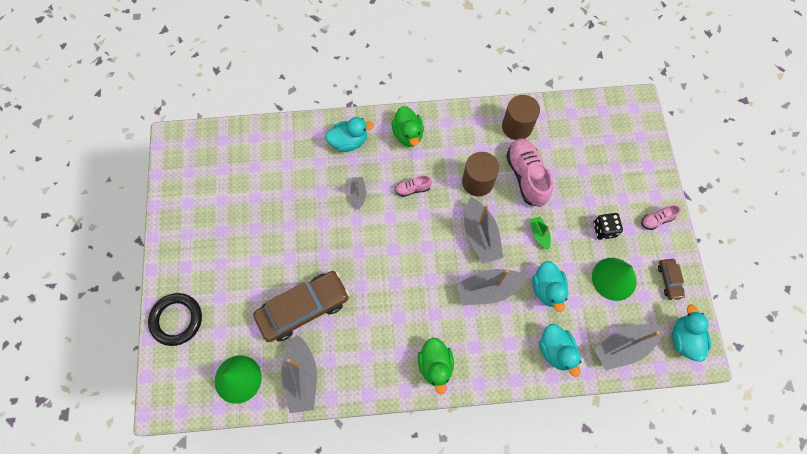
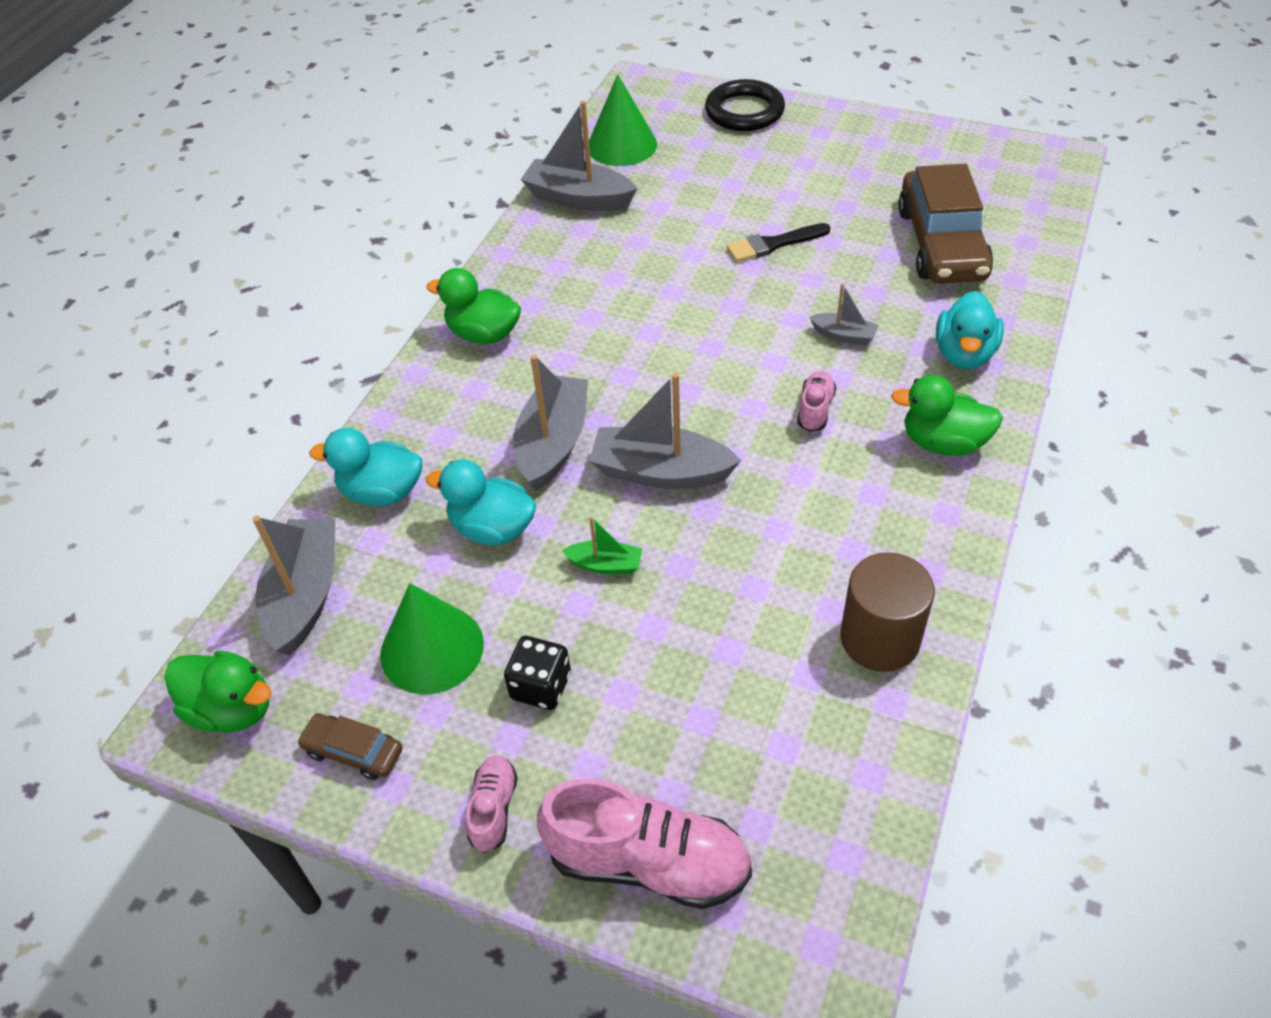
camera: 120 degrees right, 20 degrees down
brown car [253,271,350,342] -> brown car moved to [898,164,993,284]
brown cylinder [462,152,499,196] -> none
pink shoe [506,139,553,207] -> pink shoe moved to [537,778,752,909]
turquoise duck [672,304,711,362] -> green duck [164,651,271,732]
none -> black brush [726,223,830,262]

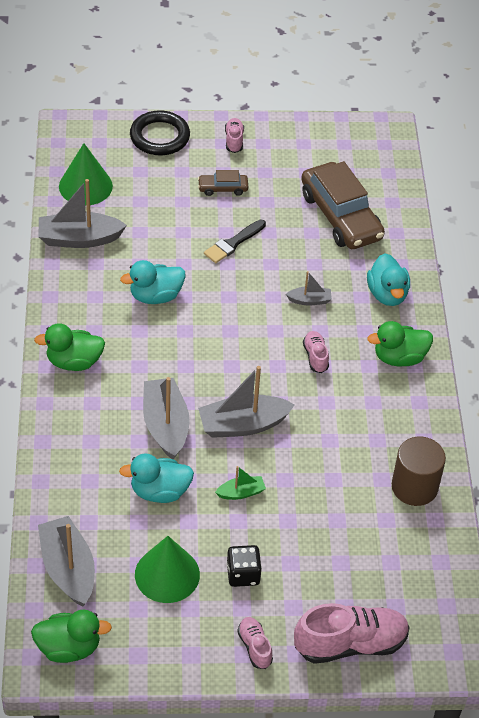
camera: 30 degrees left, 0 degrees up
brown car [297,713,403,780] -> brown car moved to [198,170,248,196]
turquoise duck [309,428,422,506] -> turquoise duck moved to [120,260,186,304]
none -> pink shoe [225,118,244,153]

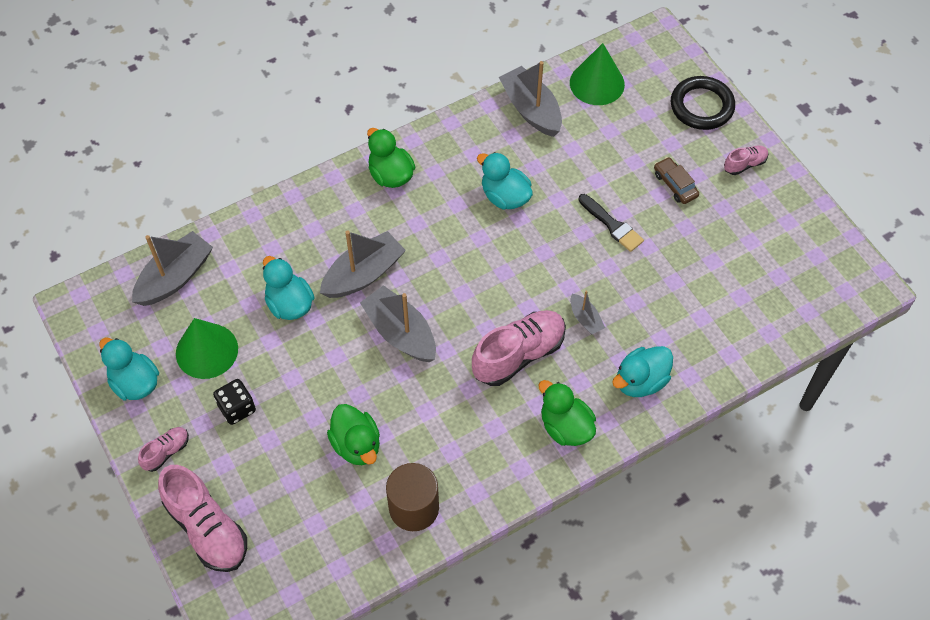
camera: 65 degrees right, 10 degrees up
green duck [31,609,112,663] -> green duck moved to [327,404,380,465]
black brush [204,220,266,263] -> black brush turned 150 degrees counterclockwise [578,194,644,252]
green boat [215,466,266,500] -> none
brown car [301,161,385,249] -> none
pink shoe [303,331,329,373] -> pink shoe [472,310,566,386], size x2.00
none -> turquoise duck [99,337,159,400]

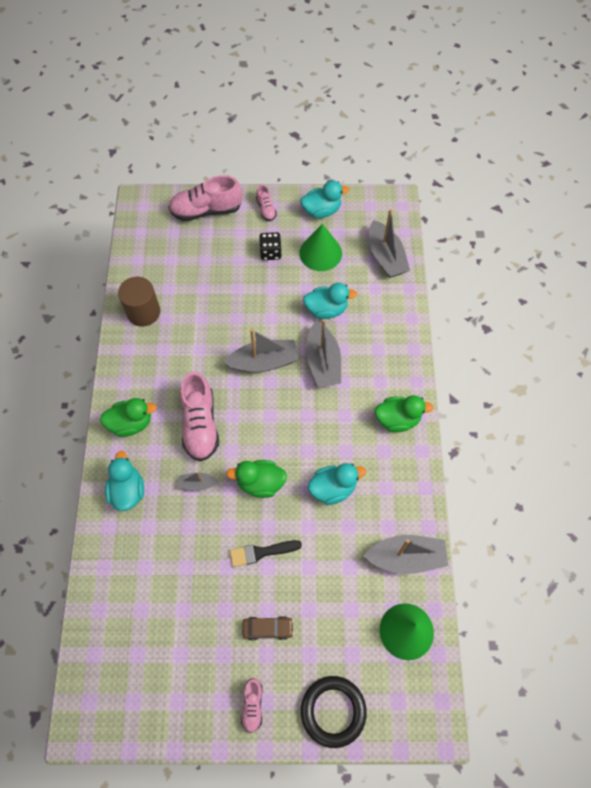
camera: 120 degrees right, 5 degrees up
green duck [327,404,380,465] -> green duck moved to [226,460,287,498]

